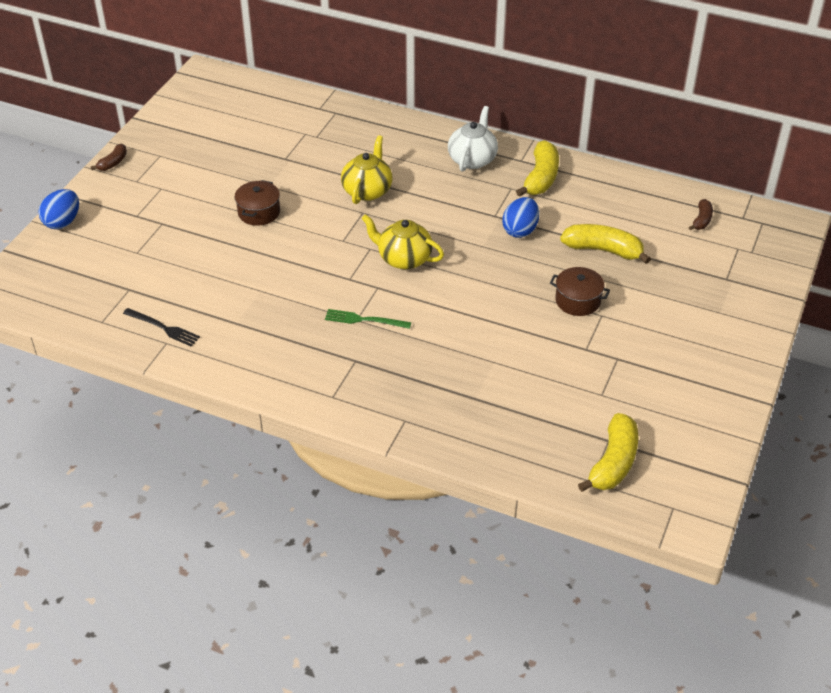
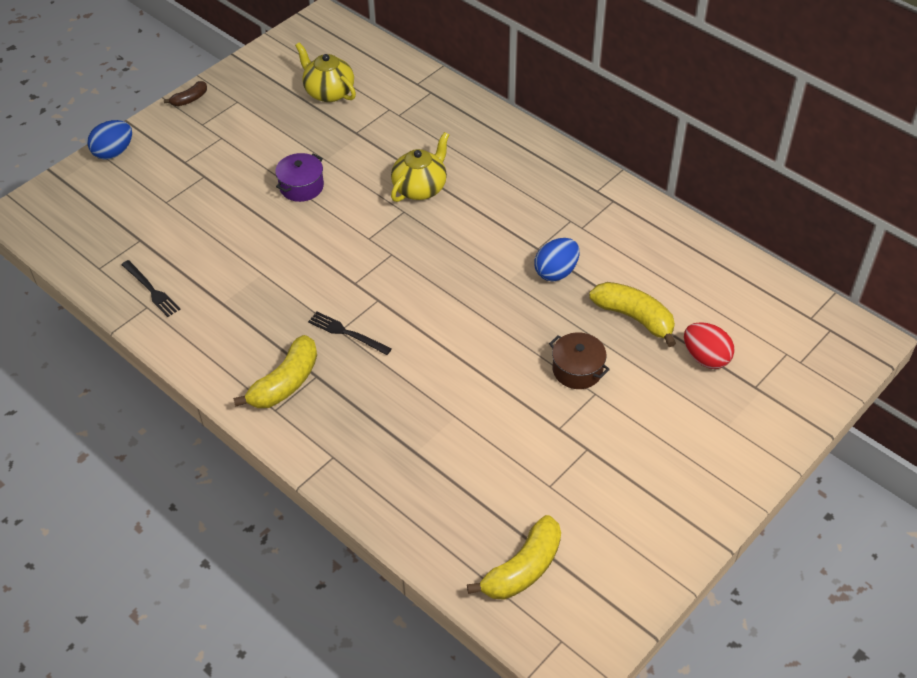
camera: 20 degrees right, 5 degrees up
brown pot [235,180,280,226] -> purple pot [275,153,324,202]
green fork [325,309,411,329] -> black fork [308,312,392,355]
yellow teapot [361,214,444,269] -> yellow teapot moved to [295,42,356,102]
white teapot [448,106,498,172] -> none
yellow banana [516,140,559,197] -> yellow banana moved to [233,335,317,408]
brown banana [689,199,713,230] -> none
none -> red egg [684,322,735,369]

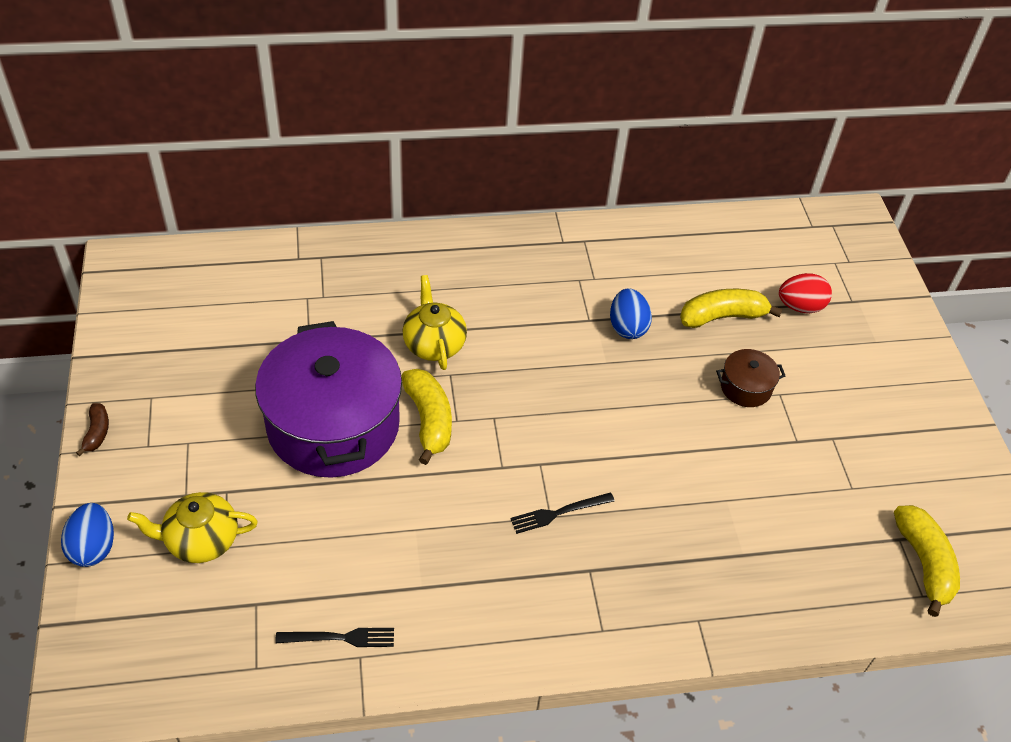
camera: 55 degrees left, 0 degrees up
yellow banana [233,335,317,408] -> yellow banana moved to [401,369,452,465]
purple pot [275,153,324,202] -> purple pot [255,321,402,478], size x2.41
yellow teapot [295,42,356,102] -> yellow teapot moved to [127,492,258,563]

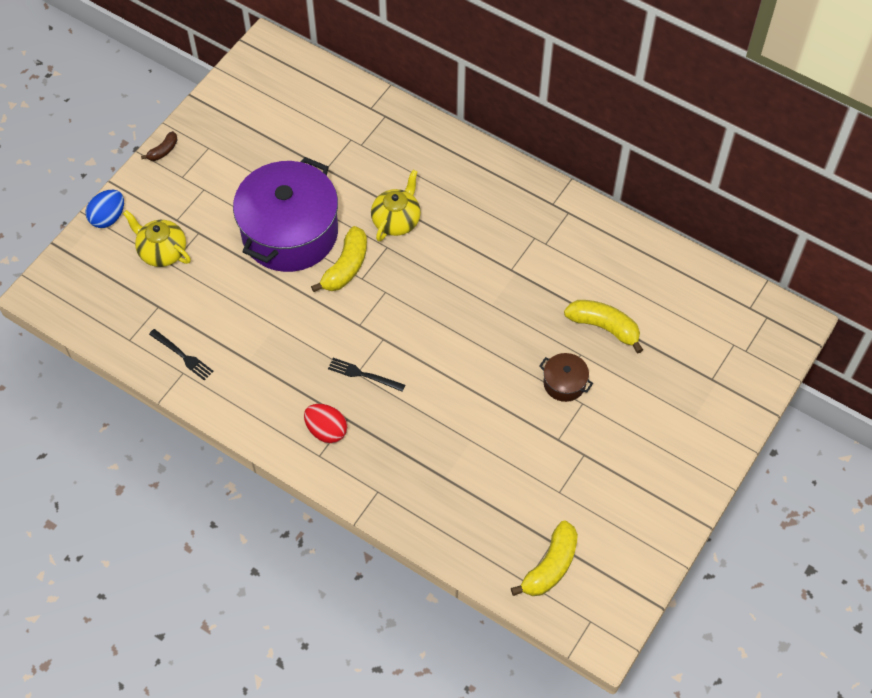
camera: 45 degrees right, 10 degrees up
blue egg [610,288,652,339] -> none
red egg [779,273,832,313] -> red egg moved to [304,404,347,443]

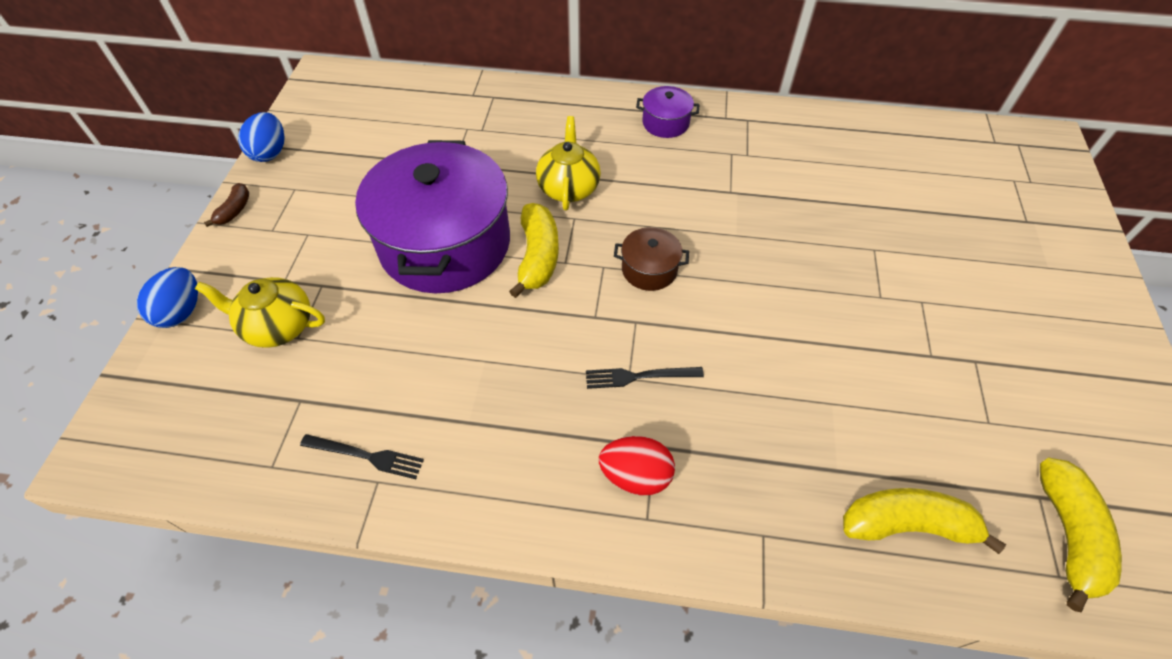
camera: 25 degrees left, 5 degrees down
brown pot [539,353,593,402] -> brown pot moved to [614,227,689,291]
yellow banana [564,300,643,353] -> yellow banana moved to [843,488,1006,554]
none -> blue egg [238,112,285,162]
none -> purple pot [636,86,699,138]

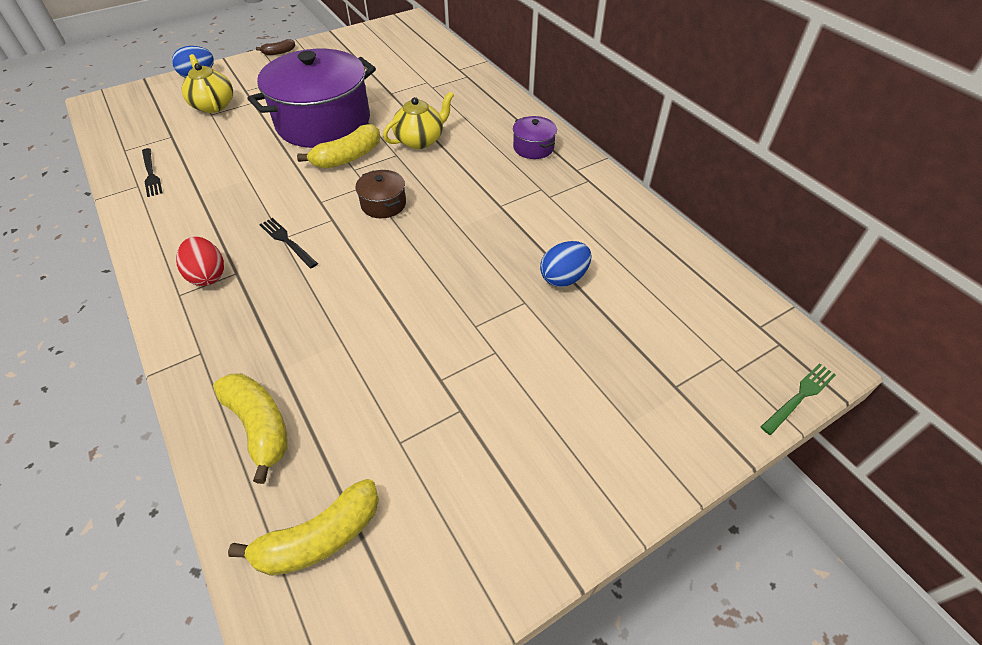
camera: 50 degrees right, 5 degrees down
blue egg [238,112,285,162] -> blue egg moved to [540,241,592,287]
none -> green fork [760,363,836,435]

